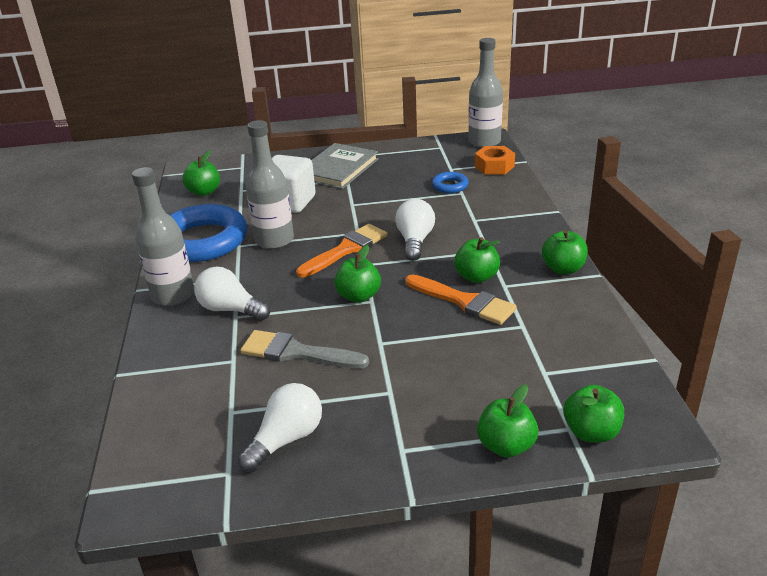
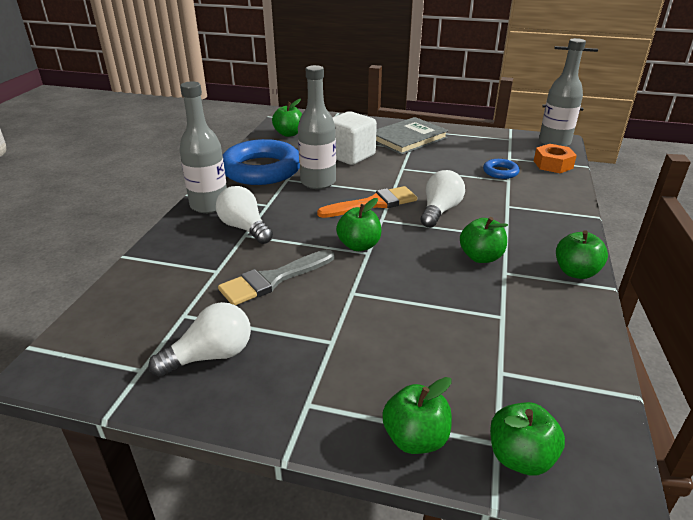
camera: 20 degrees right, 0 degrees up
grey brush [240,330,369,369] -> grey brush turned 75 degrees counterclockwise [218,249,334,305]
orange brush [405,274,517,325] -> none

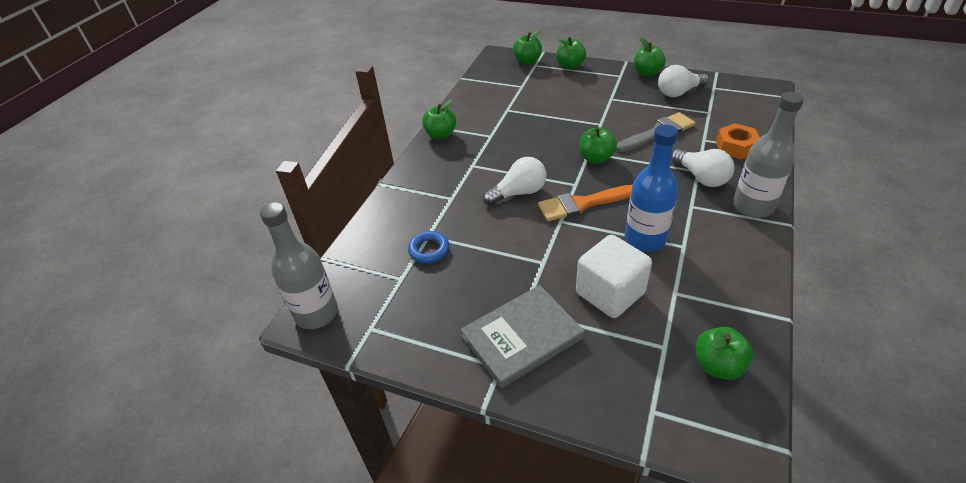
camera: 170 degrees left, 10 degrees up
blue ring [223,139,300,185] -> none
grey bottle [298,65,336,189] -> blue bottle [625,124,678,252]
white light bulb [420,170,465,228] -> white light bulb turned 150 degrees counterclockwise [483,157,546,206]
green apple [460,217,508,263] -> green apple moved to [634,38,666,77]
orange nut [534,144,577,173] -> orange nut moved to [716,123,760,159]

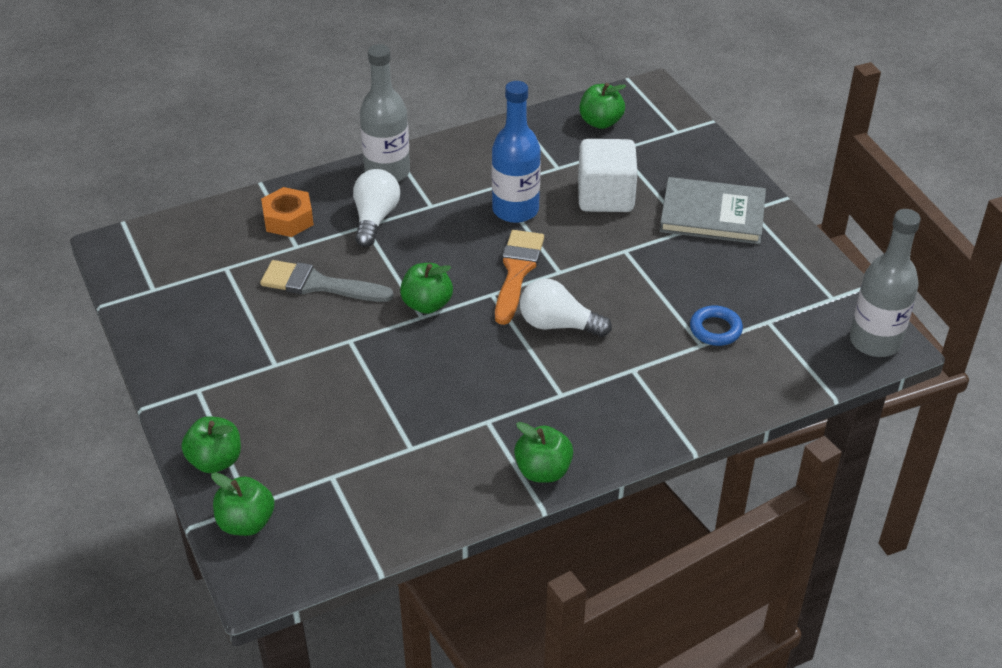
camera: 140 degrees left, 0 degrees up
orange brush [538,185,632,221] -> orange brush turned 105 degrees counterclockwise [495,230,544,325]
green apple [634,38,666,77] -> none
white light bulb [658,65,709,97] -> none

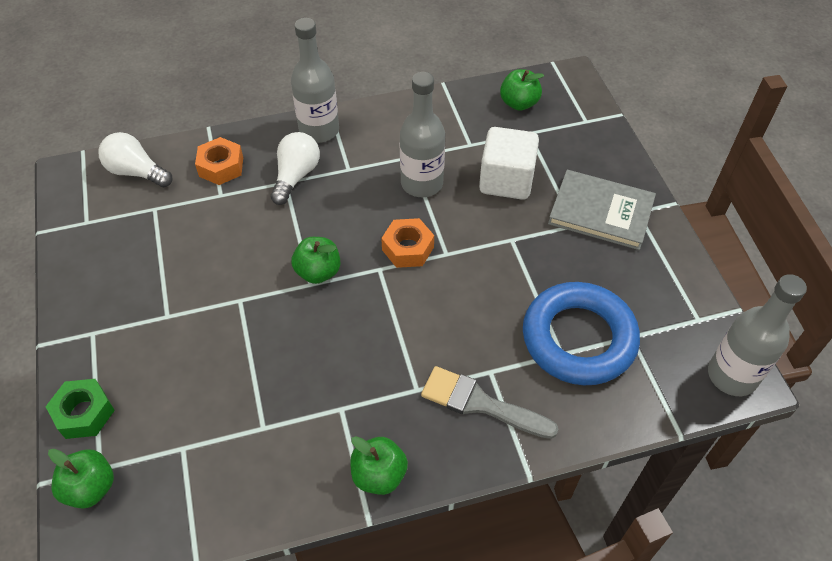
camera: 10 degrees right, 10 degrees up
green apple [181,416,241,473] -> green nut [45,379,115,439]
grey brush [260,260,393,302] -> grey brush moved to [421,366,559,439]
blue bottle [492,81,541,223] -> grey bottle [400,72,445,197]
orange brush [495,230,544,325] -> orange nut [381,218,434,268]
white light bulb [520,278,612,337] -> white light bulb moved to [99,132,172,187]
blue ring [690,305,743,346] -> blue ring [523,282,640,385], size x2.29

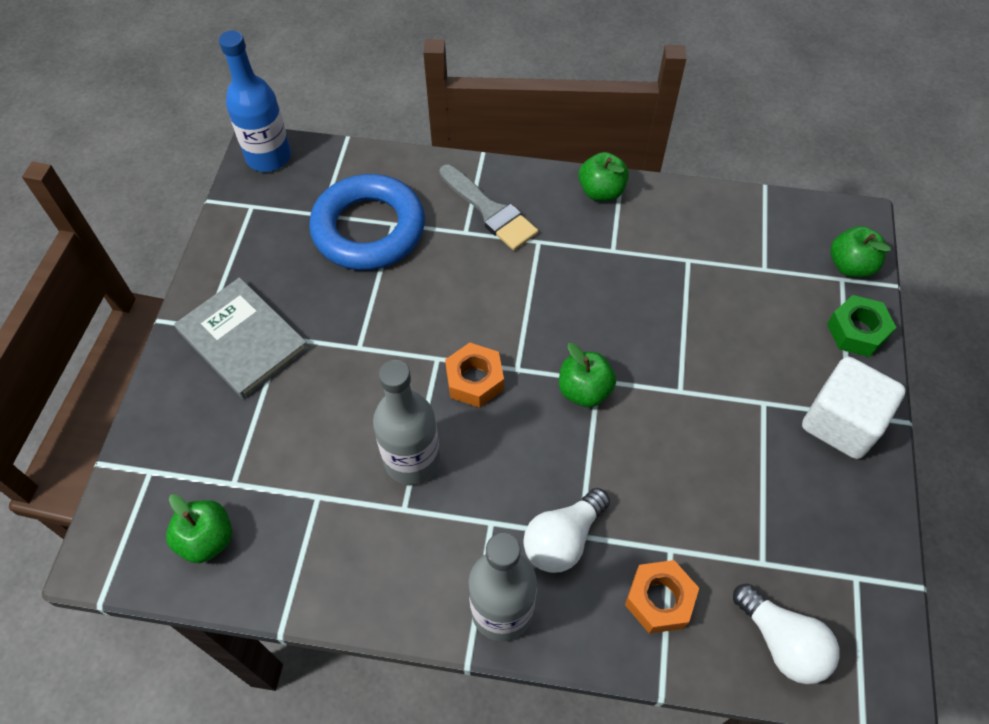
camera: 155 degrees left, 5 degrees up
white cube [479,127,539,200] -> white cube moved to [802,357,906,459]
grey bottle [708,274,807,396] -> blue bottle [219,30,291,172]

